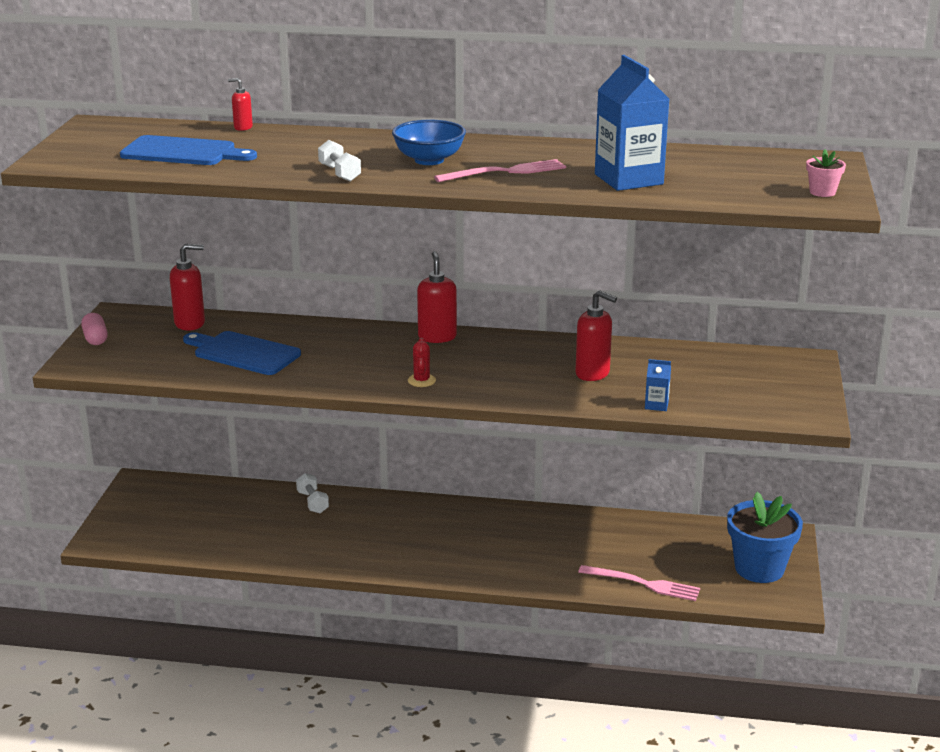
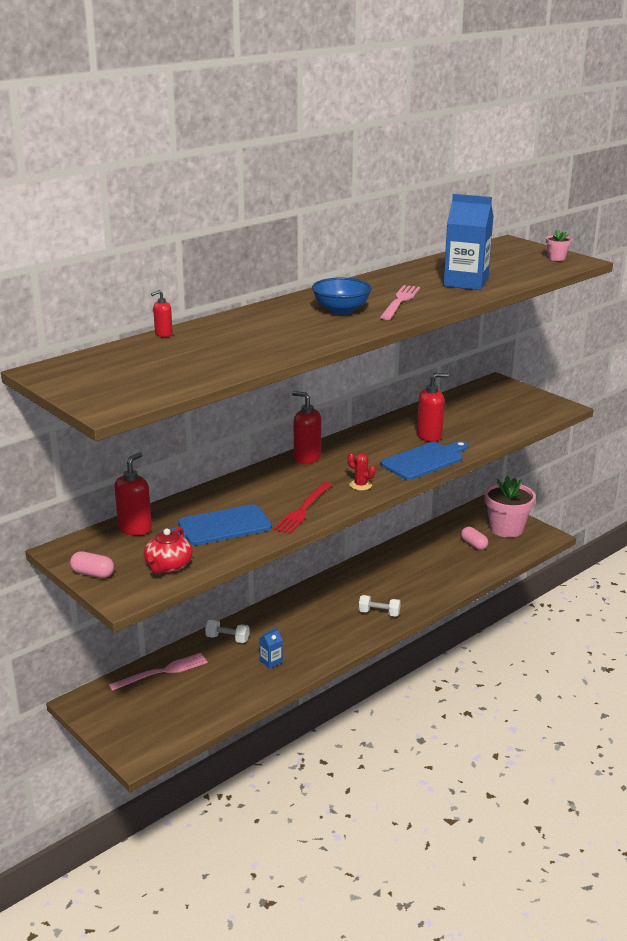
camera: 50 degrees left, 0 degrees up
blue cutting board [120,135,257,165] -> blue cutting board moved to [380,441,469,480]
white dumbbell [318,140,361,182] -> white dumbbell moved to [359,595,401,617]
pink fork [578,565,700,601] -> pink fork moved to [109,653,208,691]
blue carton [645,359,671,411] -> blue carton moved to [259,627,283,669]
blue flower pot [727,492,803,583] -> pink flower pot [484,476,536,538]
none -> red teapot [144,527,193,574]
none -> red fork [273,482,332,534]
none -> pink capsule [461,527,488,550]

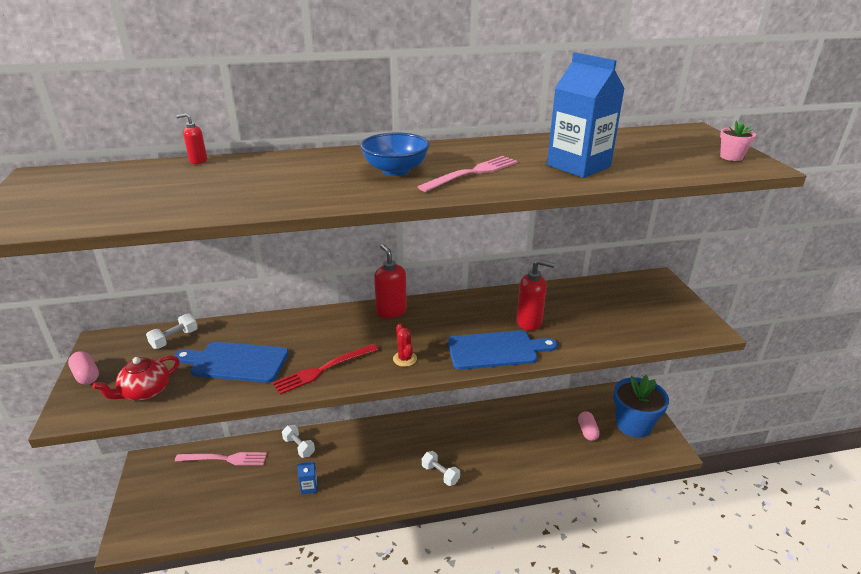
camera: 30 degrees right, 5 degrees up
red soap dispenser [114,452,152,536] -> white dumbbell [146,313,198,349]
pink flower pot [484,476,536,538] -> blue flower pot [613,375,669,438]

